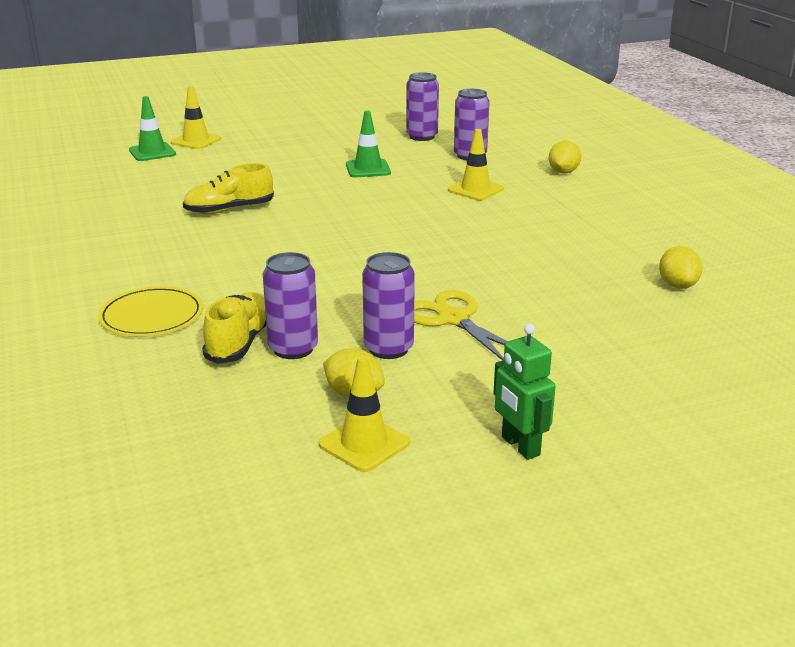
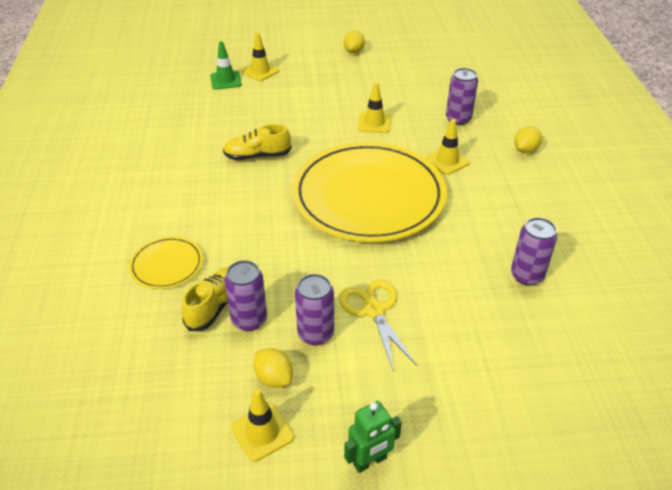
camera: 15 degrees right, 15 degrees up
green traffic cone [346,111,391,177] -> yellow traffic cone [358,82,391,133]
purple can [406,72,439,141] -> purple can moved to [511,217,557,286]
green robot [493,324,556,460] -> green robot turned 105 degrees counterclockwise [344,401,402,473]
yellow lemon [659,246,703,289] -> yellow lemon moved to [344,30,365,53]
none -> yellow plate [292,142,447,242]

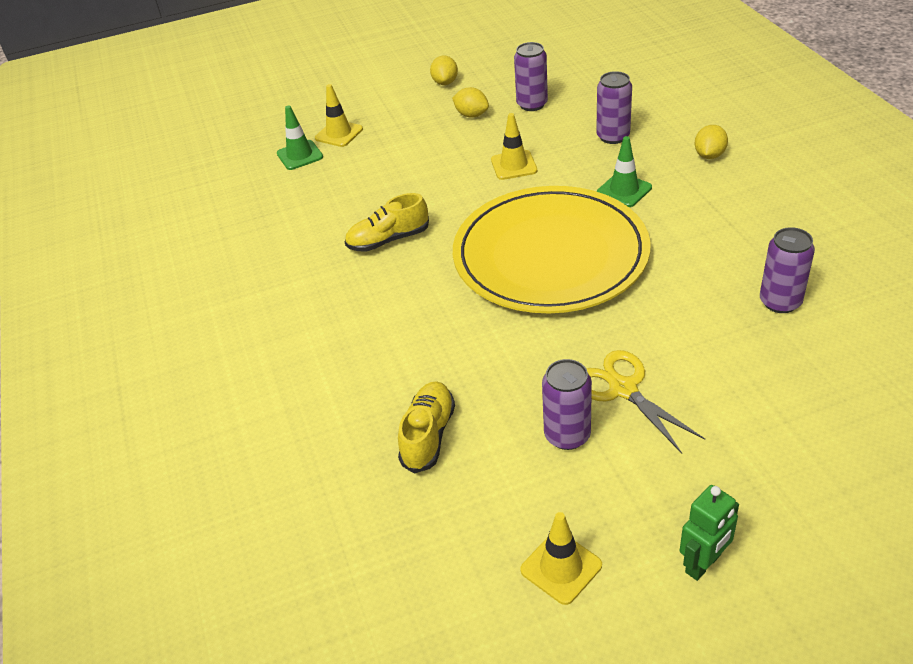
camera: 10 degrees left, 0 degrees up
yellow plate [129,236,203,289] -> none
purple can [225,260,267,331] -> purple can moved to [514,42,548,111]
yellow lemon [253,348,293,388] -> yellow lemon moved to [452,87,489,118]
yellow traffic cone [426,119,470,175] -> green traffic cone [597,136,652,207]

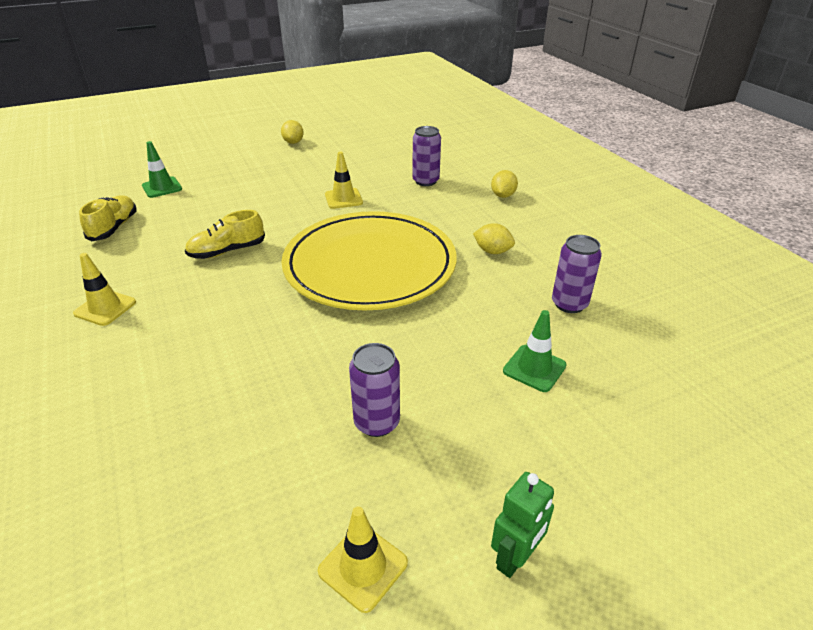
camera: 10 degrees left, 5 degrees down
yellow traffic cone [315,84,363,147] -> yellow traffic cone moved to [73,253,136,326]
yellow shoe [398,381,455,474] -> yellow shoe moved to [79,195,137,241]
yellow lemon [452,87,489,118] -> yellow lemon moved to [473,223,515,254]
purple can [514,42,548,111] -> none
yellow scissors [586,350,705,454] -> none
green traffic cone [597,136,652,207] -> green traffic cone moved to [503,310,567,392]

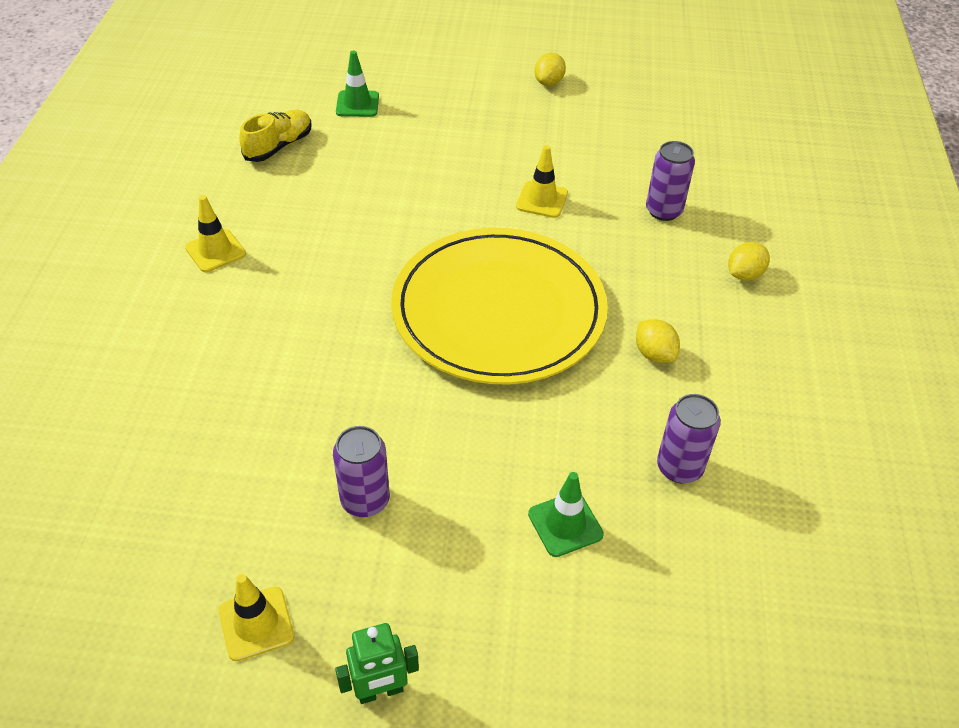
camera: 30 degrees right, 10 degrees up
yellow shoe [185,210,265,259] -> none

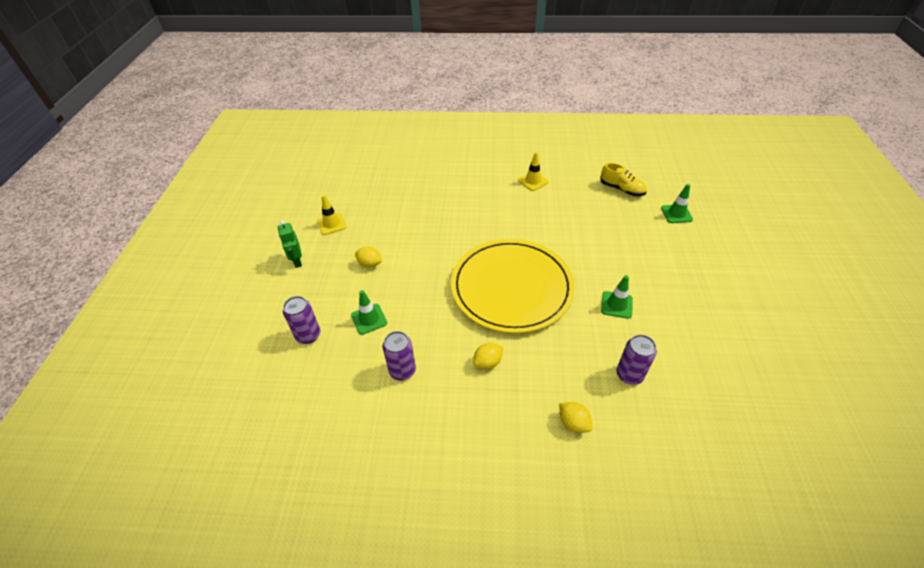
camera: 90 degrees right, 0 degrees up
purple can [333,426,390,517] -> purple can moved to [283,296,320,344]
yellow traffic cone [516,145,568,218] -> green traffic cone [601,275,633,319]
yellow lemon [534,53,566,86] -> yellow lemon moved to [355,246,382,268]

